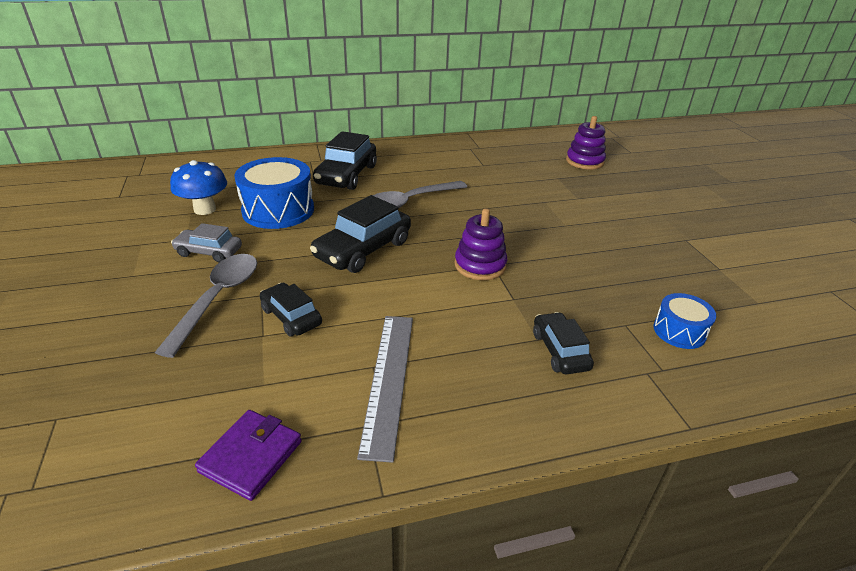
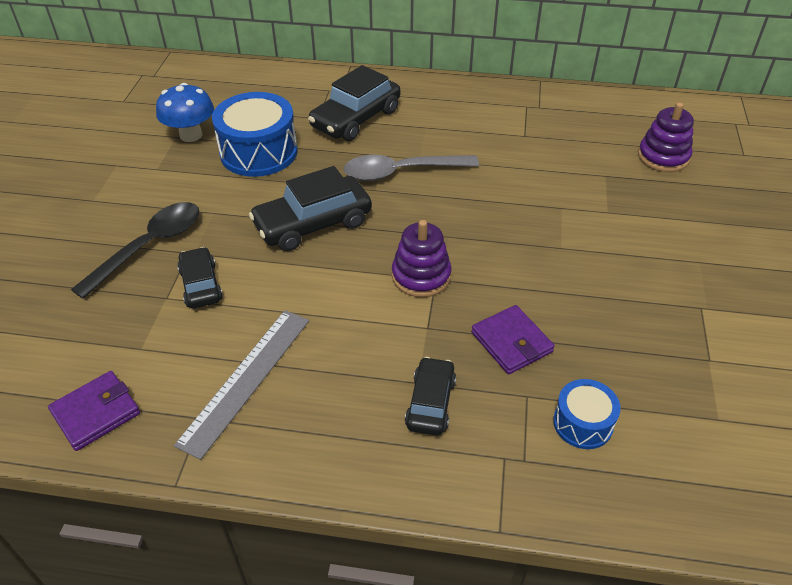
camera: 25 degrees right, 10 degrees up
grey spoon [154,254,257,358] -> black spoon [71,202,199,299]
grey car [171,223,242,262] -> none
none -> purple wallet [471,305,555,374]

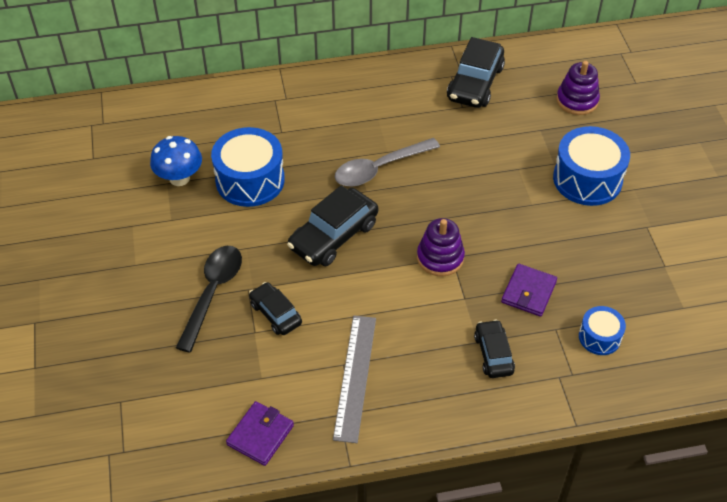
camera: 20 degrees left, 5 degrees up
black car [308,65,400,141] -> black car moved to [447,37,505,108]
purple wallet [471,305,555,374] -> purple wallet turned 75 degrees clockwise [501,264,557,317]
none -> blue drum [553,126,630,206]

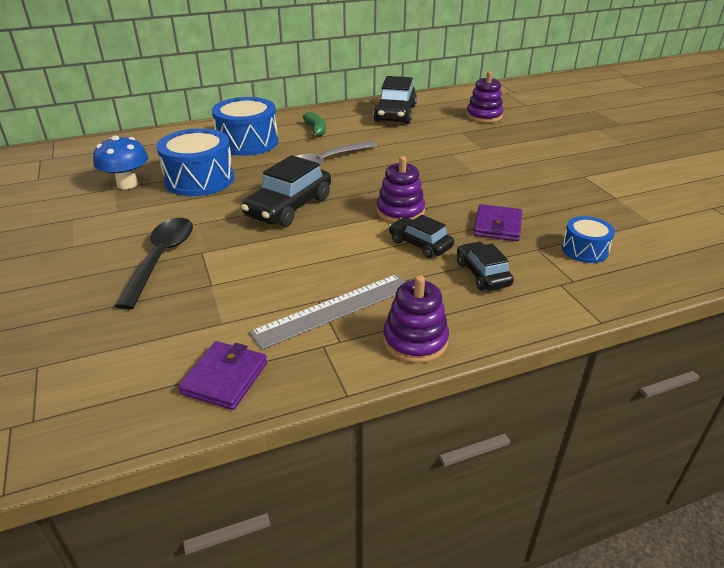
camera: 10 degrees left, 15 degrees down
black car [249,282,302,335] -> black car moved to [389,215,454,258]
grey ruler [333,315,376,443] -> grey ruler turned 60 degrees clockwise [249,274,406,350]
blue drum [553,126,630,206] -> blue drum moved to [212,97,278,156]
none -> green banana [302,112,326,138]
none -> purple stacking toy [383,275,449,363]

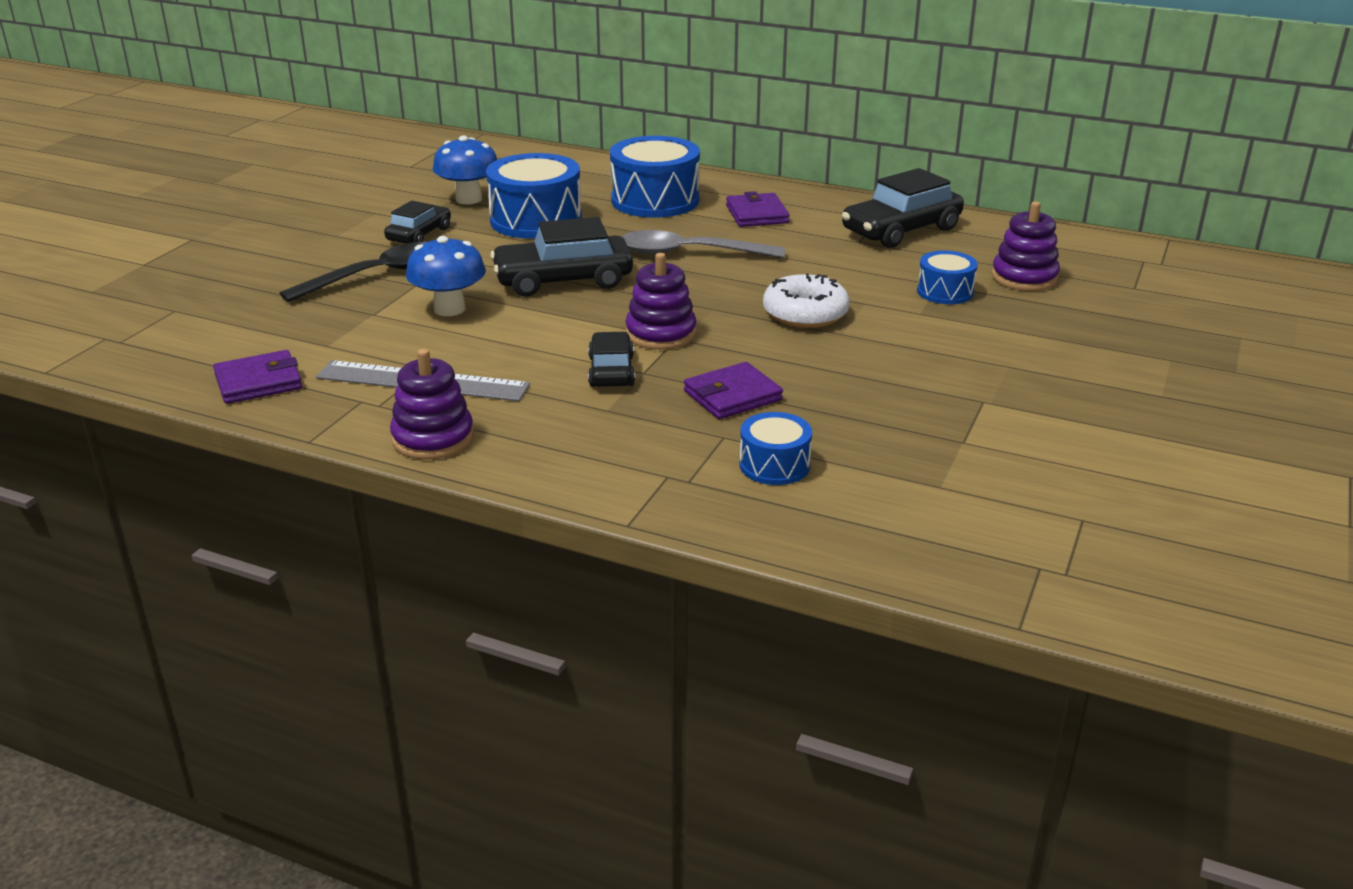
camera: 45 degrees right, 5 degrees down
green banana [302,112,326,138] -> purple wallet [726,191,790,227]
black car [457,242,514,291] -> black car moved to [384,201,451,244]
none -> blue mushroom [406,236,486,316]
none -> white donut [763,274,850,328]
none -> blue drum [917,250,978,304]

